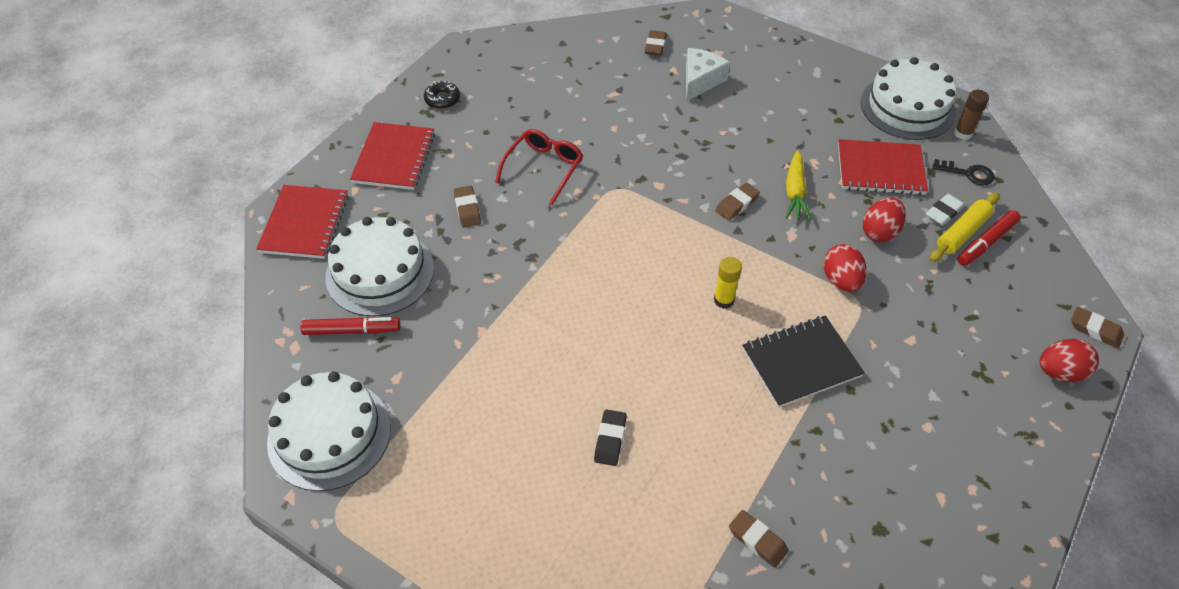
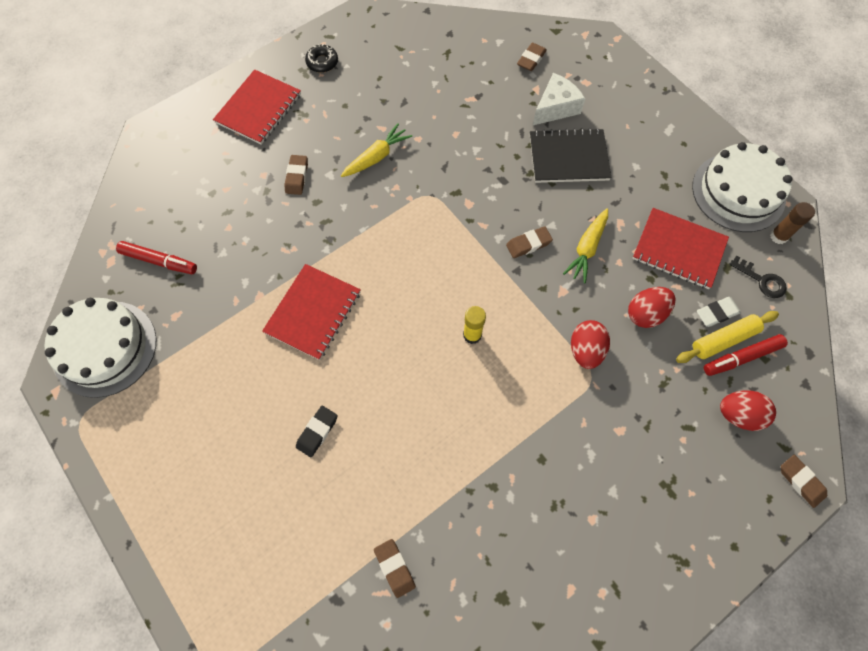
camera: 20 degrees right, 15 degrees up
red notebook [256,185,349,259] -> red notebook moved to [262,264,361,360]
white cake [325,217,434,316] -> none
red glasses [495,129,583,205] -> yellow carrot [341,123,412,177]
black notebook [742,315,865,408] -> black notebook moved to [530,128,612,183]
red egg [1040,339,1099,382] -> red egg moved to [720,391,776,431]

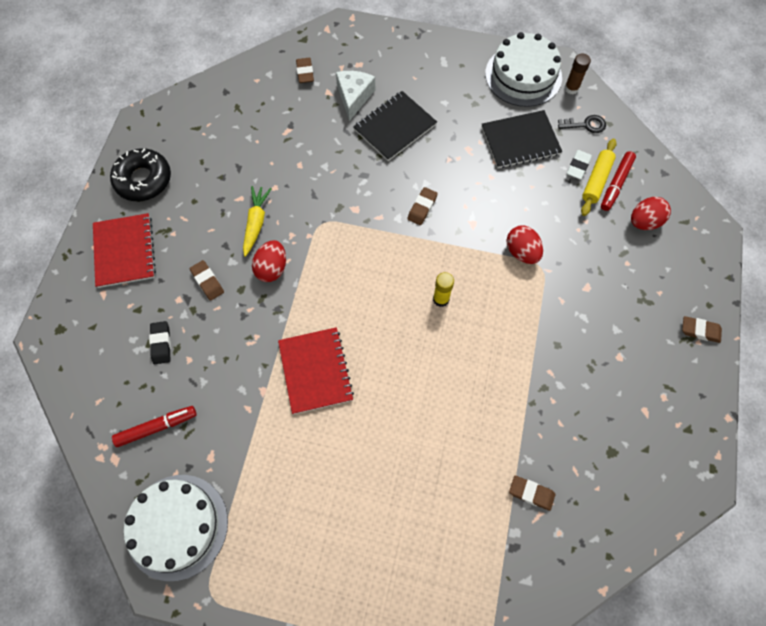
camera: 40 degrees left, 0 degrees up
black eraser [296,406,337,457] -> black eraser moved to [149,321,171,364]
black donut [305,44,338,73] -> black donut [110,148,171,201], size x1.82
yellow carrot [563,208,608,283] -> none
red egg [628,287,676,328] -> red egg moved to [252,240,286,282]
red notebook [632,208,729,289] -> black notebook [482,110,562,168]
brown eraser [781,455,827,508] -> brown eraser moved to [682,316,722,343]

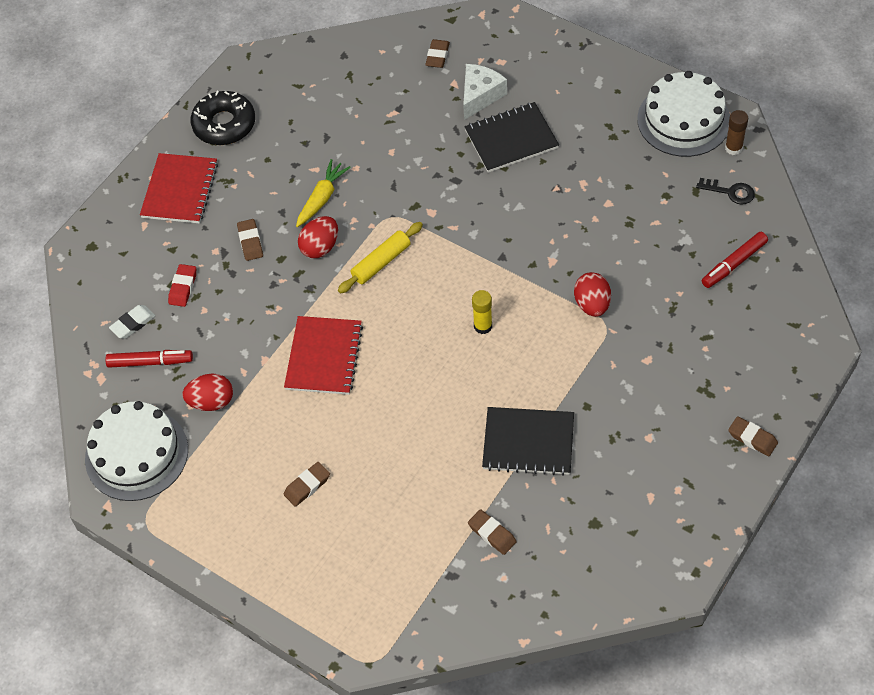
camera: 25 degrees right, 10 degrees down
black eraser [149,321,171,364] -> red eraser [168,264,196,307]
brown eraser [407,187,438,225] -> brown eraser moved to [284,462,330,507]
black notebook [482,110,562,168] -> black notebook moved to [482,407,574,476]
white eraser [567,150,592,180] -> white eraser moved to [109,305,155,339]
yellow rolling pin [581,139,616,216] -> yellow rolling pin moved to [338,222,423,294]
red egg [631,197,671,230] -> red egg moved to [182,374,233,411]

